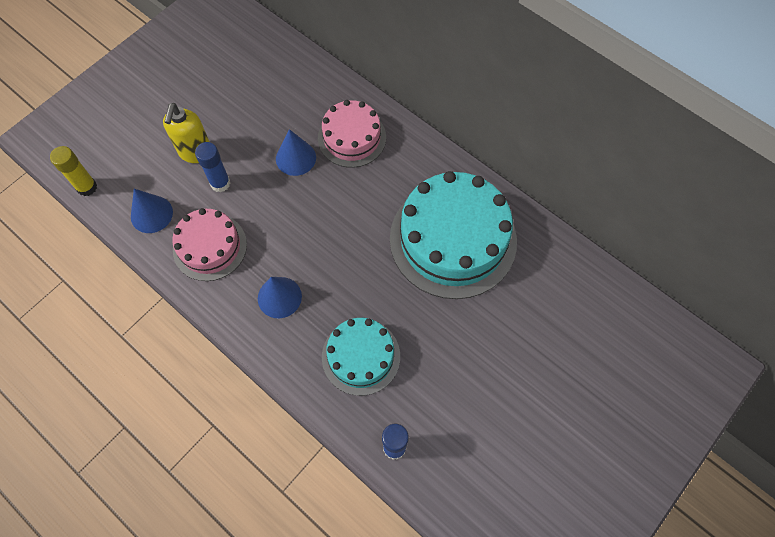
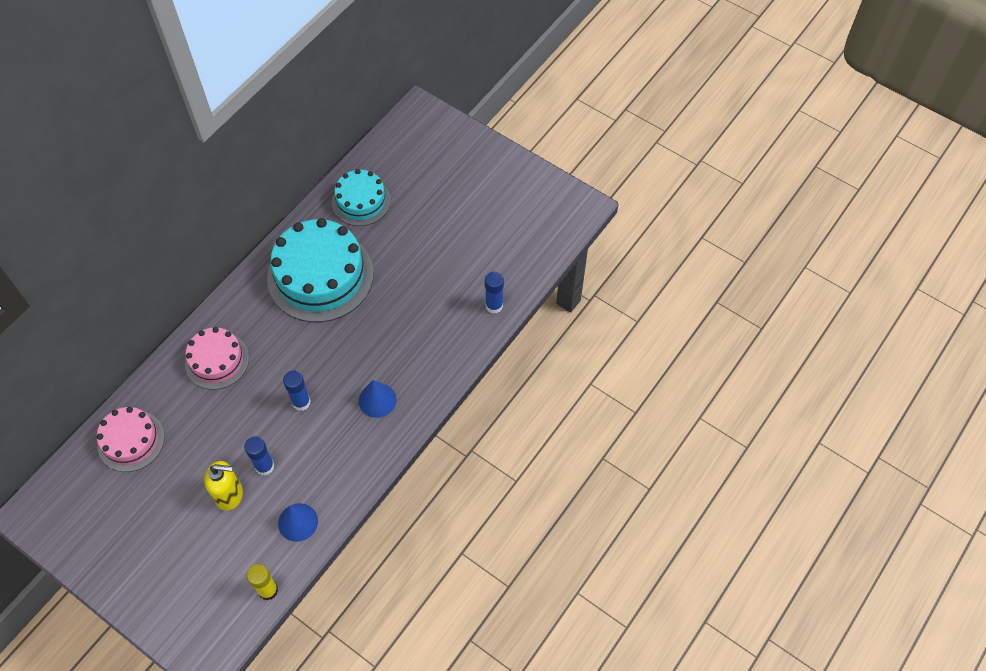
camera: 95 degrees left, 5 degrees down
pink cake [172,208,247,281] -> pink cake moved to [97,407,165,472]
blue cone [276,129,316,176] -> none
turquoise cake [322,318,400,396] -> turquoise cake moved to [332,169,391,226]
none -> blue glue stick [283,370,311,411]

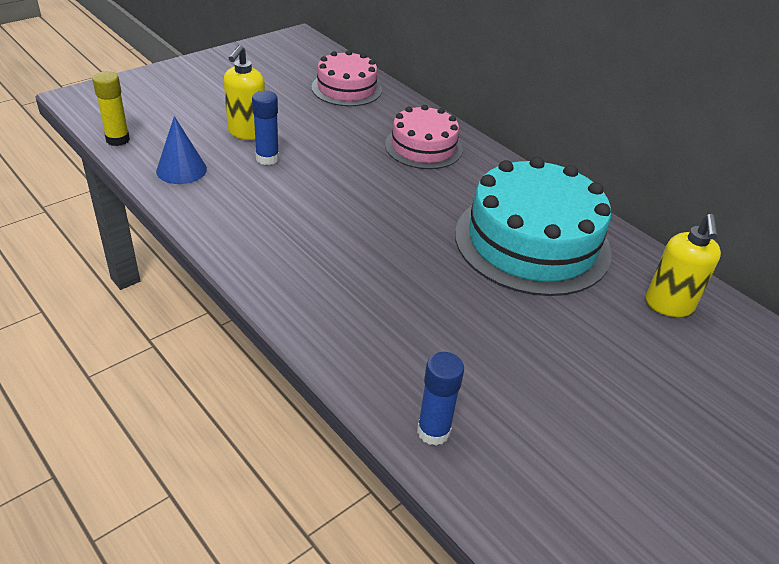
camera: 100 degrees right, 20 degrees down
blue glue stick [283,370,311,411] -> none
turquoise cake [332,169,391,226] -> yellow soap dispenser [646,214,721,317]
blue cone [359,380,396,418] -> none

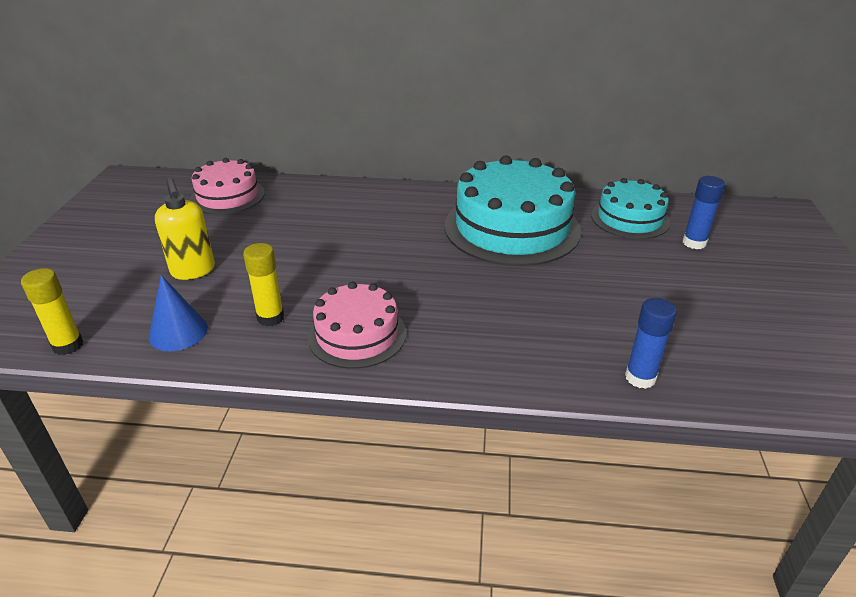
camera: 40 degrees left, 5 degrees down
blue glue stick [252,91,279,165] -> blue glue stick moved to [683,176,725,249]
pink cake [385,105,463,169] -> pink cake moved to [308,282,406,369]
yellow soap dispenser [646,214,721,317] -> turquoise cake [591,178,670,239]
none -> yellow glue stick [243,243,284,326]

